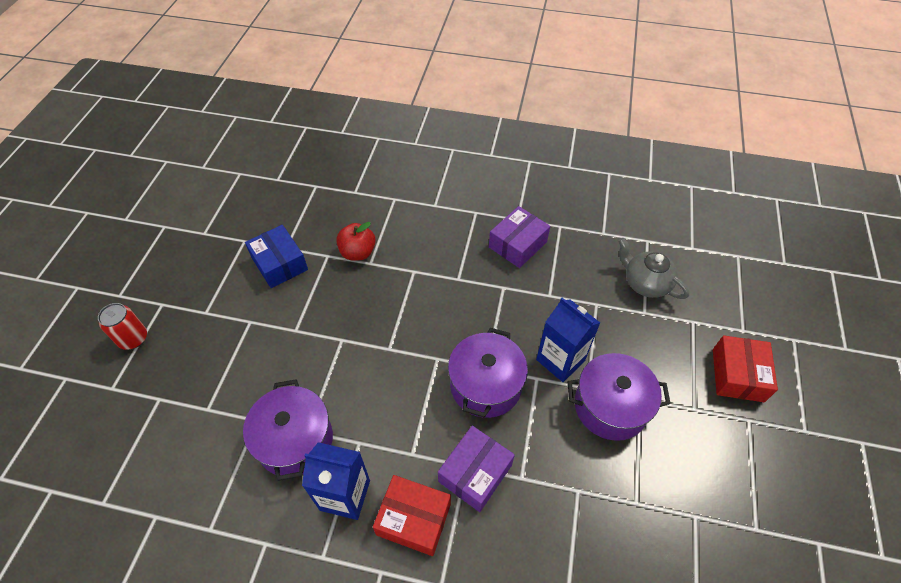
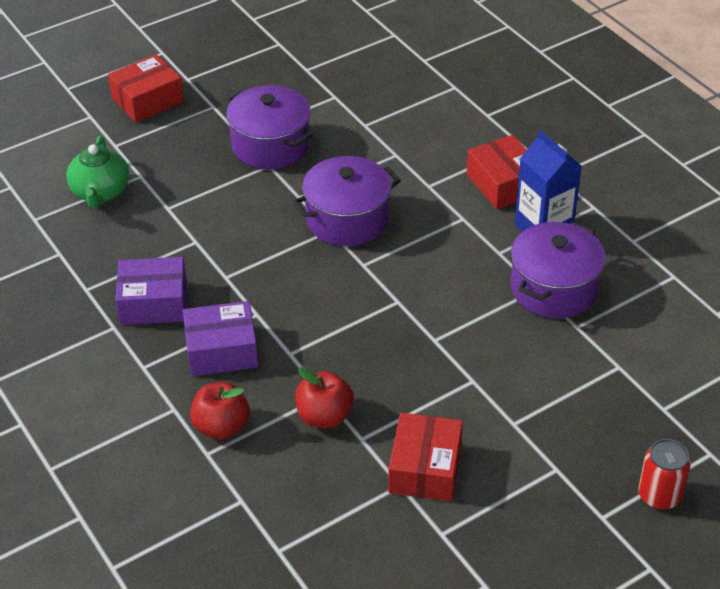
camera: 135 degrees left, 10 degrees down
blue box [245,225,308,288] -> red box [389,413,463,501]
purple box [438,426,515,512] -> purple box moved to [183,301,258,376]
blue carton [536,298,600,382] -> none
grey teapot [618,238,689,299] -> green teapot [67,136,129,208]
none -> red apple [190,382,250,439]

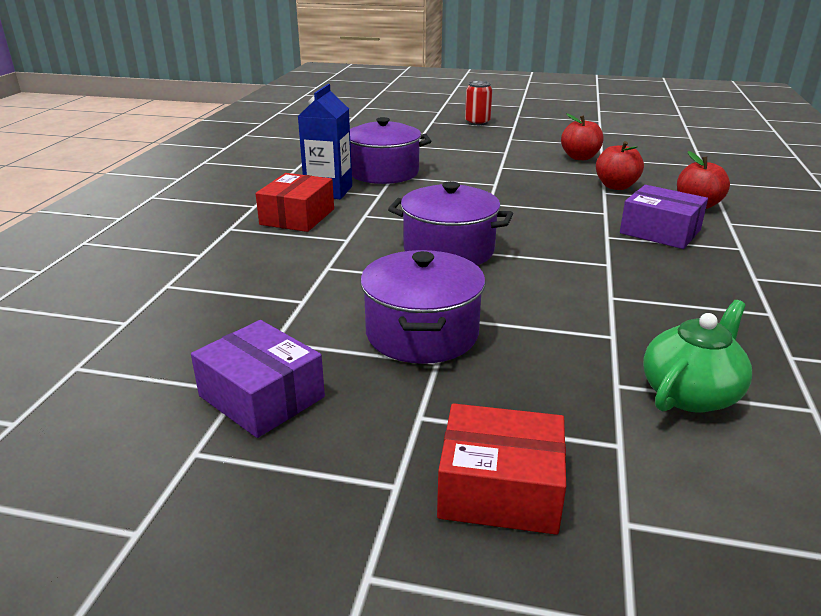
camera: 135 degrees left, 15 degrees down
purple box [115,257,187,325] -> purple box moved to [191,320,325,438]
red box [389,413,463,501] -> red apple [561,113,604,160]

